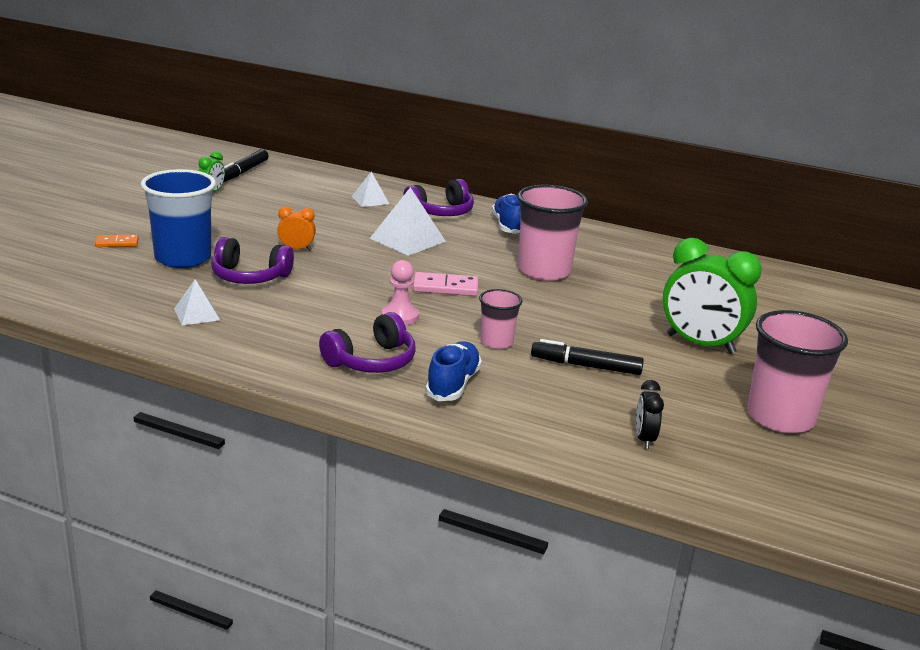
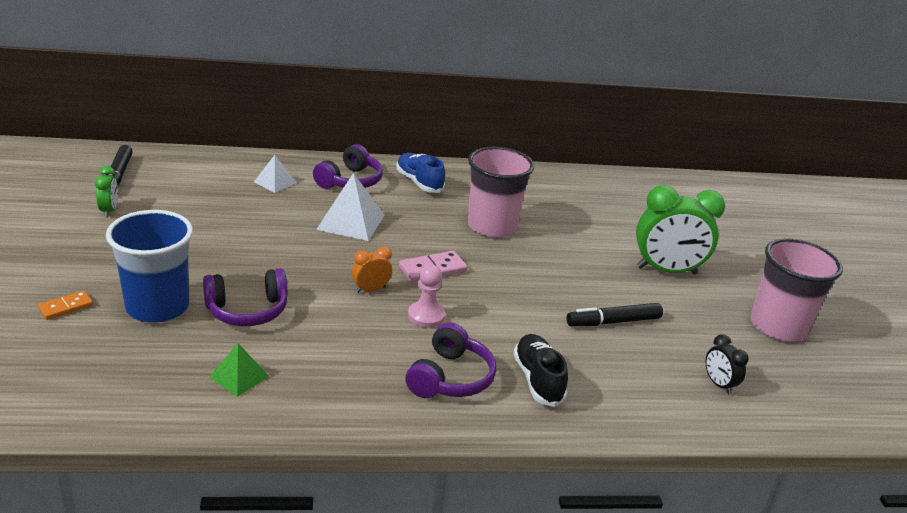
camera: 30 degrees left, 5 degrees up
white pyramid [174,279,220,326] -> green pyramid [209,343,269,397]
orange clock [277,207,316,251] -> orange clock moved to [352,247,392,293]
blue shoe [425,341,482,401] -> black shoe [513,334,568,407]
pink cup [479,289,522,349] -> none

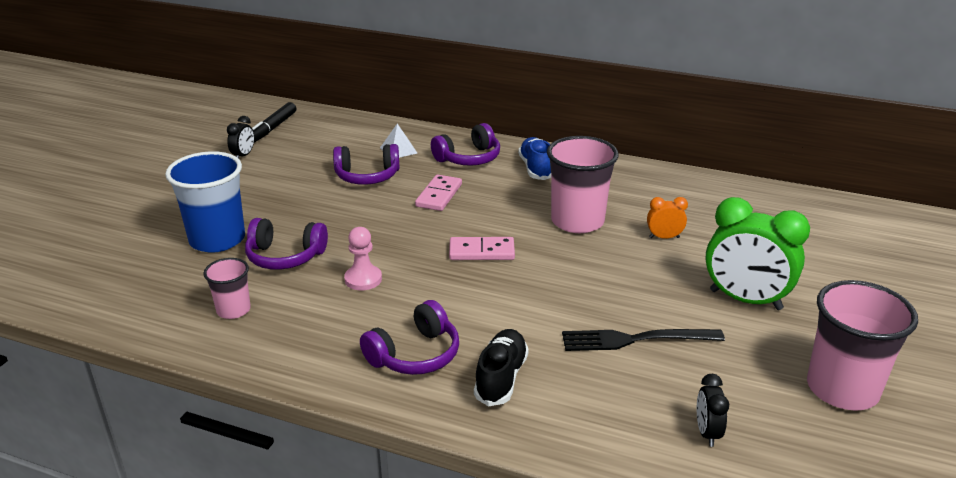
camera: 30 degrees right, 0 degrees up
orange domino [38,291,93,320] -> none
green clock [95,166,118,217] -> black clock [227,116,254,159]
green pyramid [209,343,269,397] -> pink cup [203,258,251,319]
white pyramid [316,173,385,241] -> pink domino [415,174,462,211]
orange clock [352,247,392,293] -> orange clock moved to [647,197,688,239]
pink pawn [408,264,445,328] -> pink pawn moved to [344,227,382,291]
black marker [567,303,663,326] -> black fork [562,329,725,351]
none -> purple headphones [333,144,400,185]

